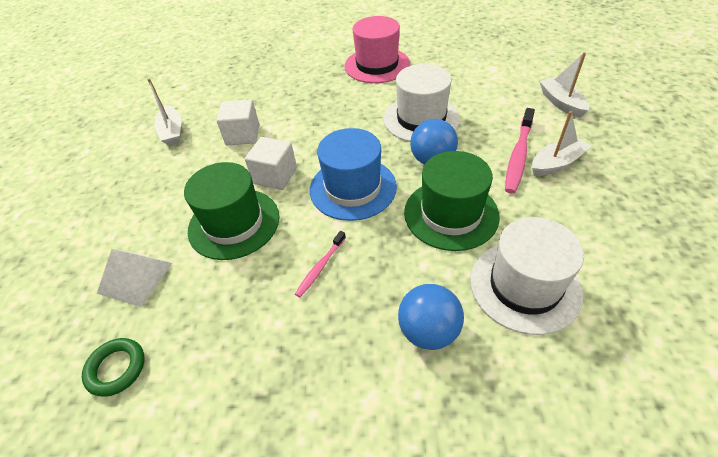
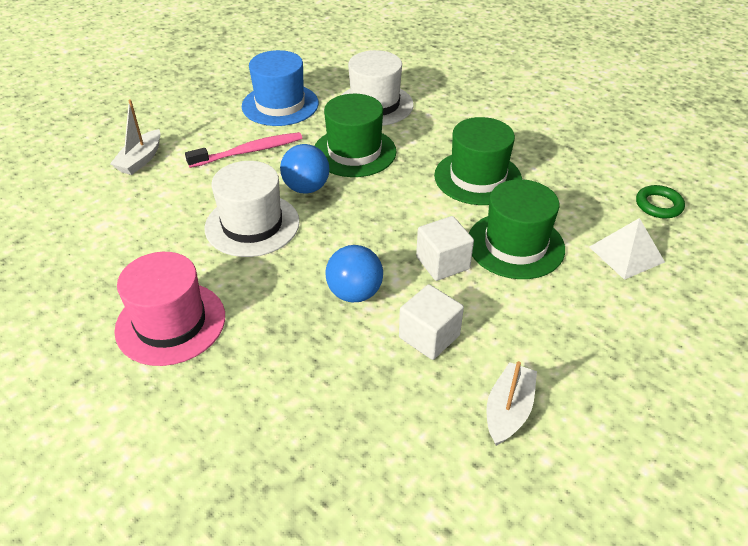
camera: 140 degrees left, 5 degrees down
pink toothbrush [295,231,346,297] -> green hat [434,117,522,205]
blue hat [310,128,397,221] -> blue hat moved to [242,50,319,126]
blue ball [398,284,464,350] -> blue ball moved to [326,245,383,302]
white boat [532,111,592,176] -> none

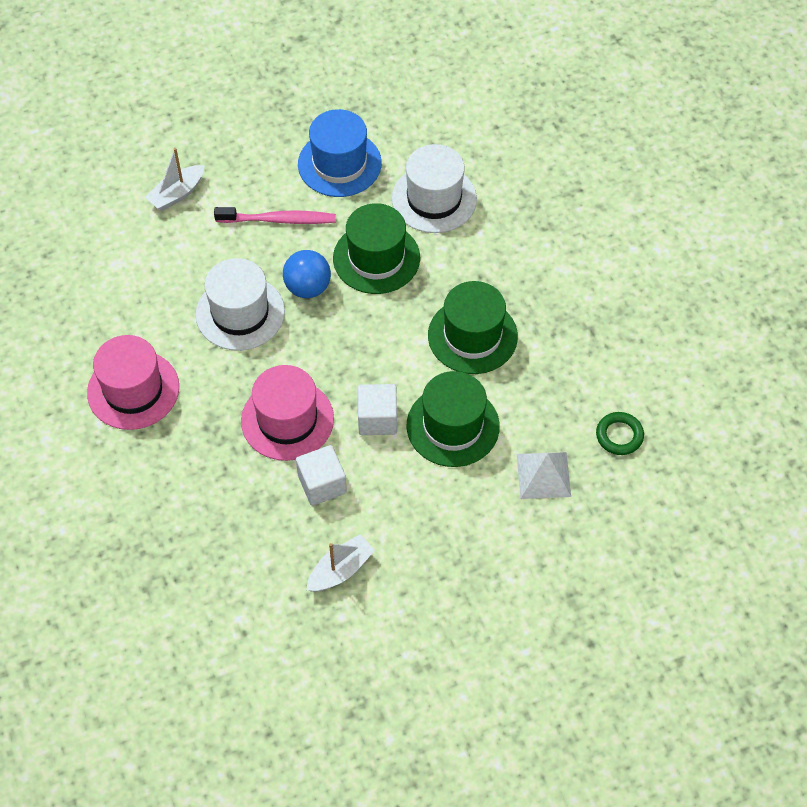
camera: 25 degrees right, 15 degrees up
blue ball [326,245,383,302] -> pink hat [241,365,334,461]

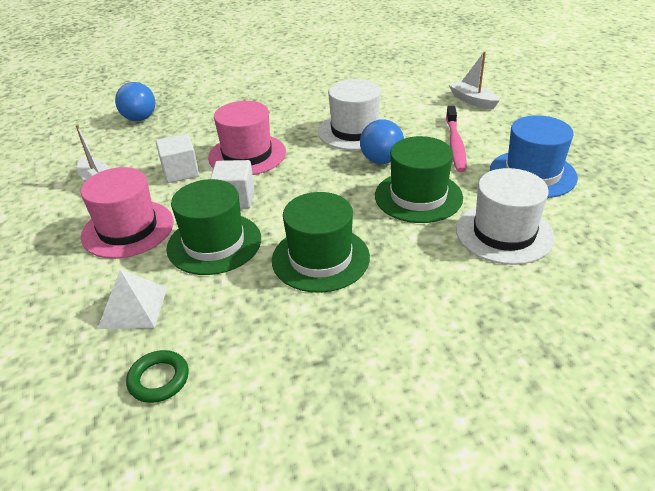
camera: 95 degrees right, 20 degrees down
pink hat [87,335,179,430] -> pink hat moved to [81,167,174,259]
none -> blue ball [115,82,155,121]

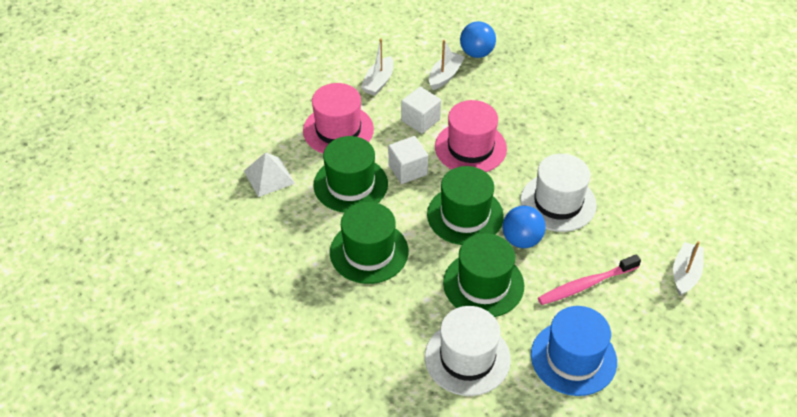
camera: 60 degrees right, 10 degrees up
green ring [126,350,189,403] -> none
none -> green hat [427,166,504,245]
none -> white boat [429,40,465,90]

